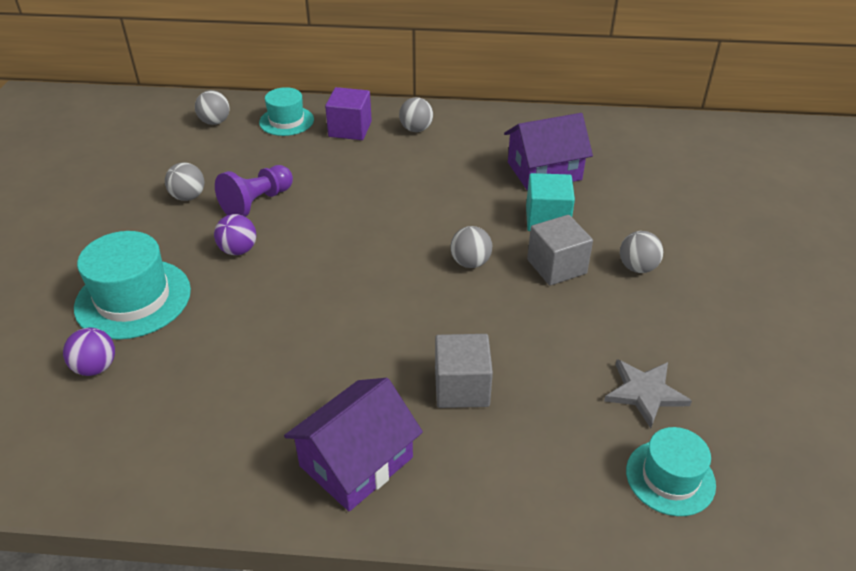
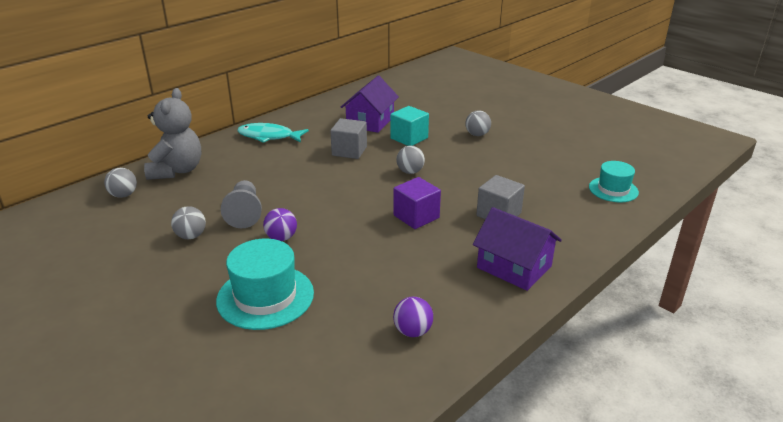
camera: 50 degrees left, 10 degrees down
purple ball [63,328,115,376] -> purple ball moved to [393,297,433,337]
purple pawn [215,165,293,217] -> grey pawn [221,180,262,228]
turquoise hat [259,87,314,136] -> grey teddy bear [144,88,201,180]
purple house [284,378,423,511] -> purple house turned 45 degrees counterclockwise [473,207,562,291]
purple cube [325,87,372,140] -> purple cube moved to [394,177,441,229]
grey ball [399,97,433,132] -> turquoise fish [237,123,309,143]
grey cube [527,215,593,285] -> grey cube moved to [330,118,367,159]
grey star [604,359,692,428] -> none

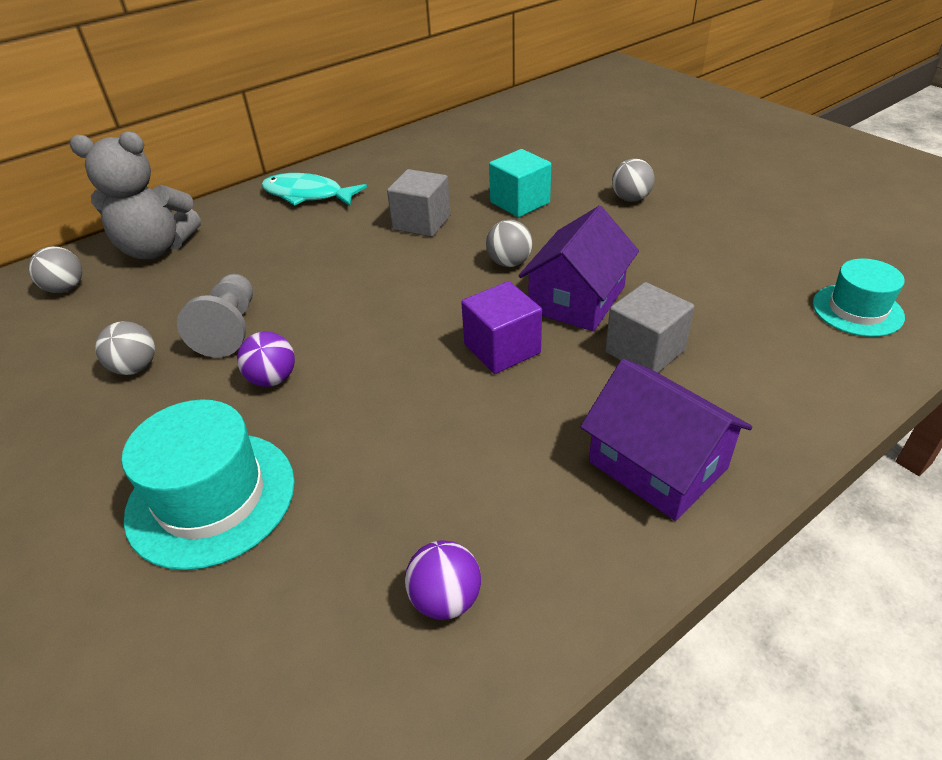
camera: 10 degrees right, 10 degrees up
grey teddy bear [144,88,201,180] -> grey teddy bear turned 75 degrees clockwise [69,132,201,259]
purple house [341,76,399,133] -> purple house moved to [518,206,639,331]

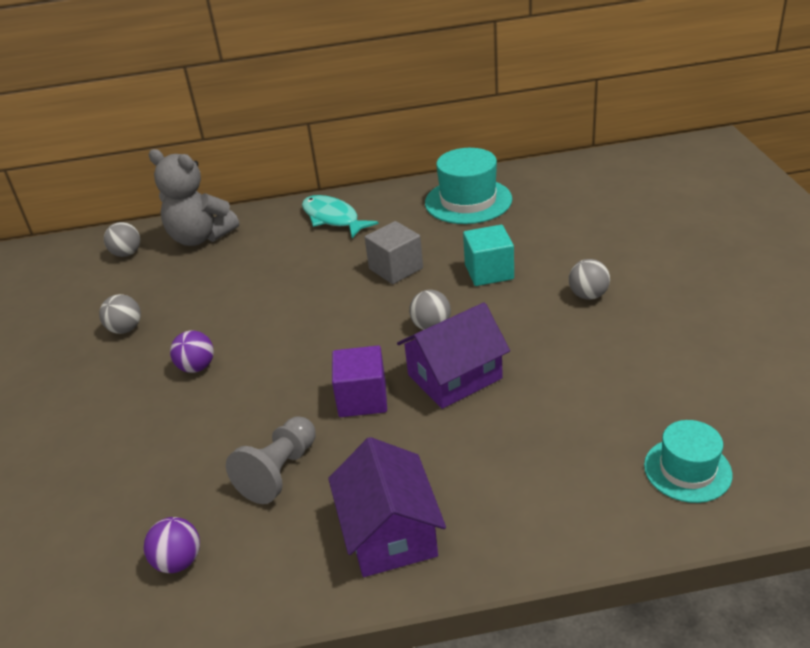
camera: 30 degrees right, 5 degrees down
turquoise hat [122,399,295,570] -> turquoise hat moved to [425,148,512,224]
grey pawn [177,274,253,358] -> grey pawn moved to [226,416,316,504]
grey cube [605,282,694,373] -> none

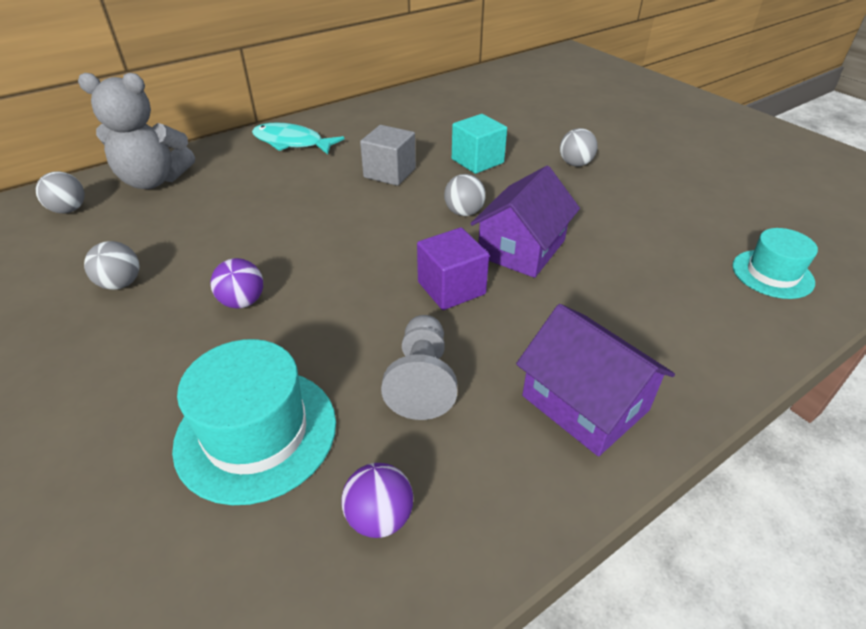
camera: 30 degrees left, 5 degrees up
turquoise hat [425,148,512,224] -> turquoise hat moved to [172,339,336,505]

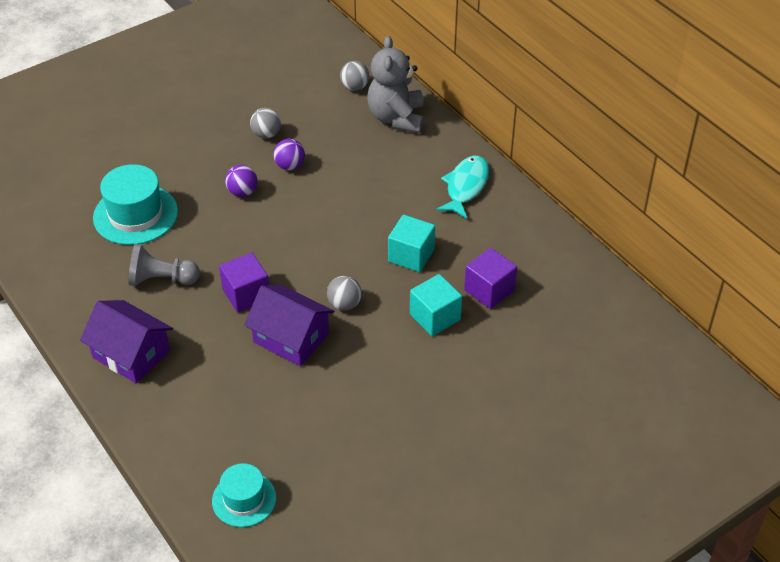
camera: 90 degrees right, 5 degrees up
purple ball [342,463,413,538] -> purple ball moved to [273,139,305,170]
grey cube [360,125,416,186] -> turquoise cube [388,215,435,272]
purple house [516,304,675,456] -> purple house turned 75 degrees clockwise [80,300,173,384]
grey ball [560,128,598,167] -> none
none -> purple cube [464,248,517,309]

